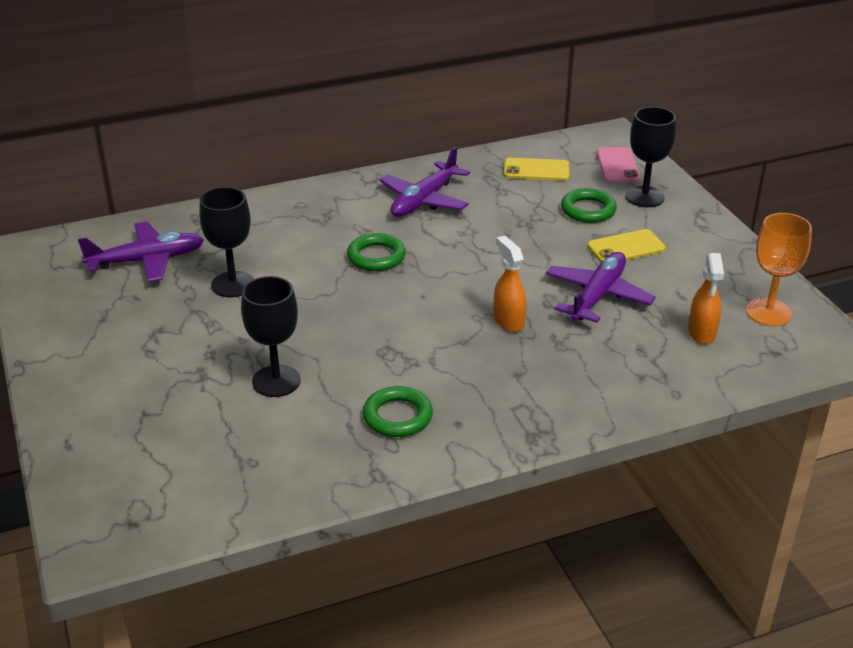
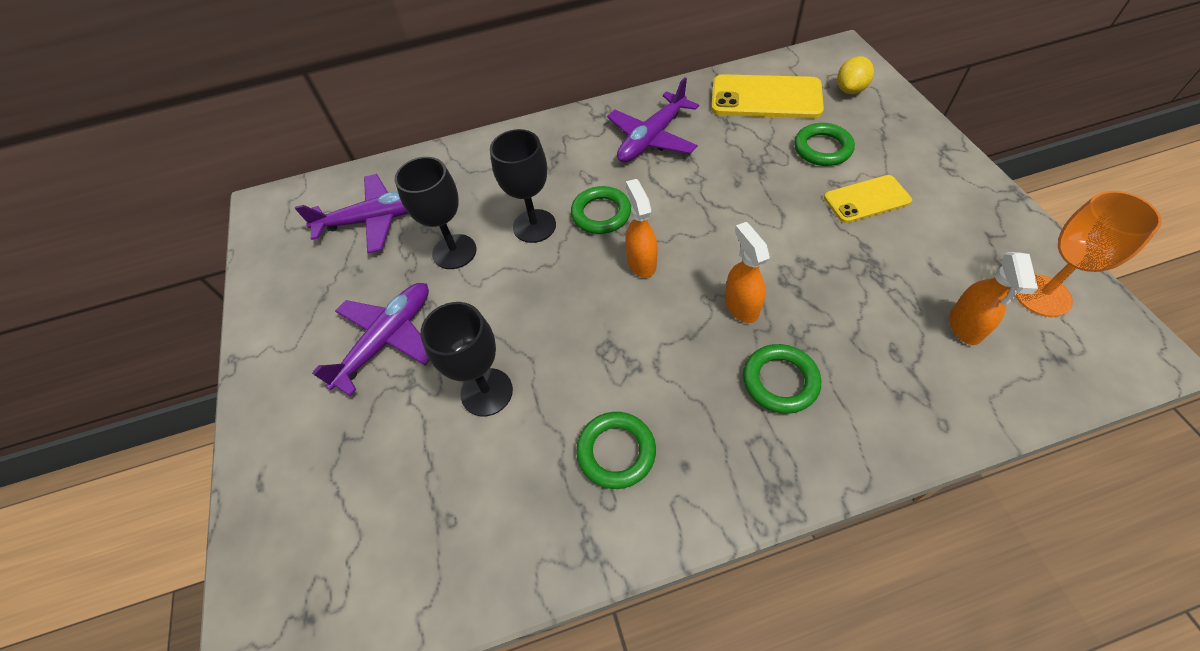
camera: 10 degrees right, 20 degrees up
yellow phone [504,158,570,181] -> yellow phone [711,74,824,118], size x1.63
purple plane [546,252,656,323] -> purple plane moved to [312,283,430,396]
pink phone [597,147,640,182] -> yellow lemon [837,56,874,94]
black goblet [625,107,676,207] -> black goblet moved to [490,129,556,243]
none -> orange spray bottle [625,179,658,278]
none -> green ring [743,344,821,414]

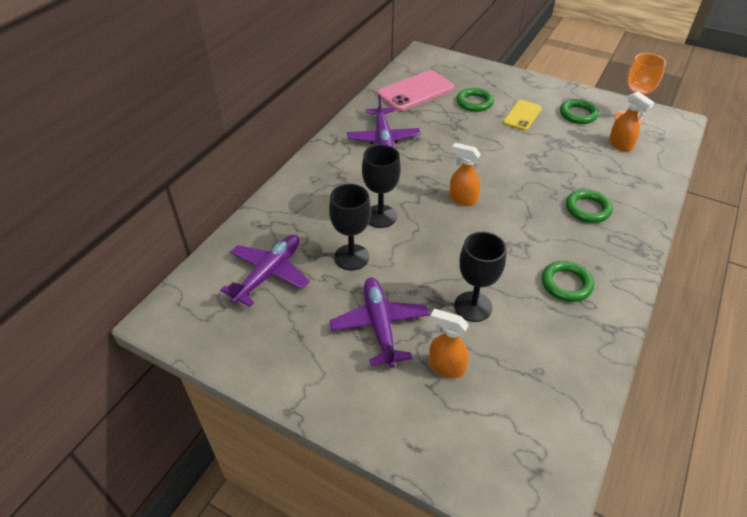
camera: 50 degrees left, 10 degrees down
green ring [571,186,631,234] -> green ring moved to [560,99,599,124]
yellow phone [711,74,824,118] -> pink phone [377,70,454,111]
orange spray bottle [725,222,770,323] -> orange spray bottle moved to [429,309,469,378]
yellow lemon [837,56,874,94] -> none

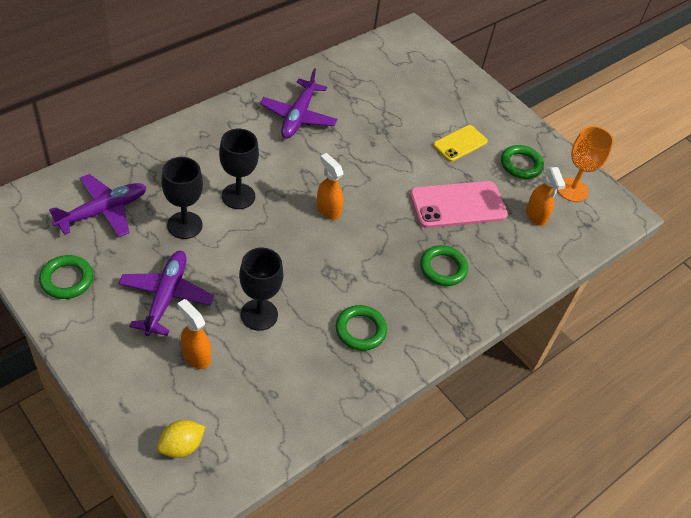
camera: 15 degrees right, 5 degrees up
pink phone [377,70,454,111] -> pink phone moved to [410,181,508,228]
green ring [457,88,494,112] -> green ring moved to [39,255,93,299]
none -> yellow lemon [157,420,205,458]

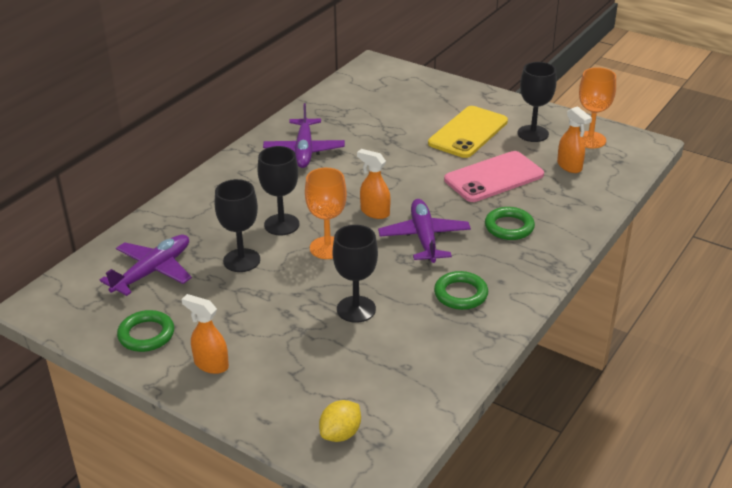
camera: 10 degrees left, 15 degrees down
purple plane [118,251,214,336] -> purple plane moved to [378,199,471,263]
orange spray bottle [177,299,211,369] -> orange spray bottle moved to [182,294,229,374]
yellow phone [433,125,488,162] -> yellow phone [428,106,508,158], size x1.63
green ring [501,145,544,179] -> black goblet [517,62,557,142]
none -> orange goblet [305,168,347,259]

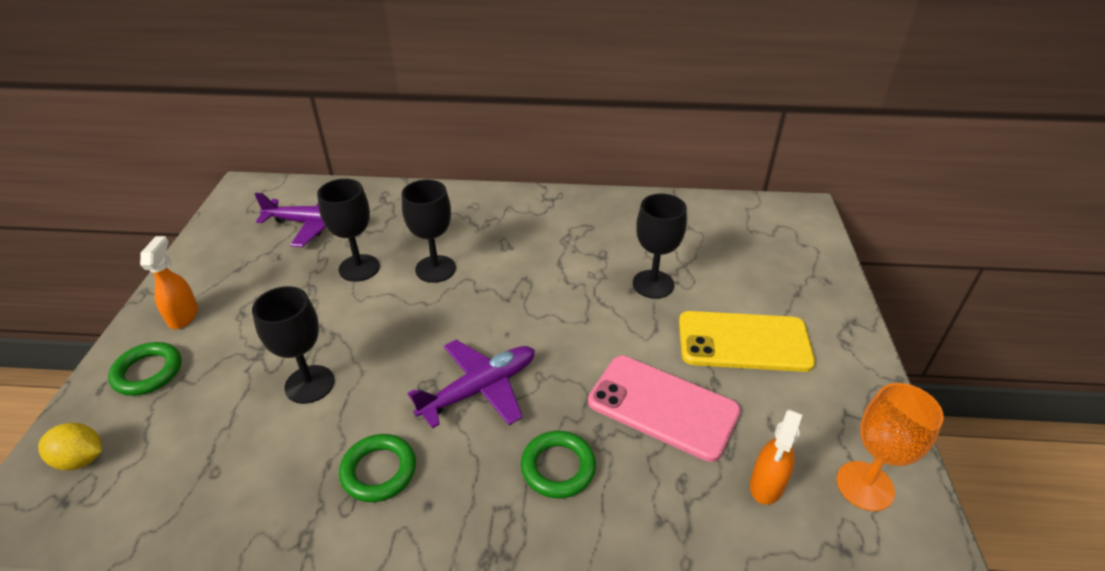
camera: 60 degrees right, 5 degrees up
green ring [117,310,174,352] -> green ring moved to [108,342,182,396]
purple plane [263,103,345,168] -> none
orange goblet [305,168,347,259] -> none
orange spray bottle [357,149,391,219] -> none
black goblet [517,62,557,142] -> black goblet moved to [633,193,687,299]

